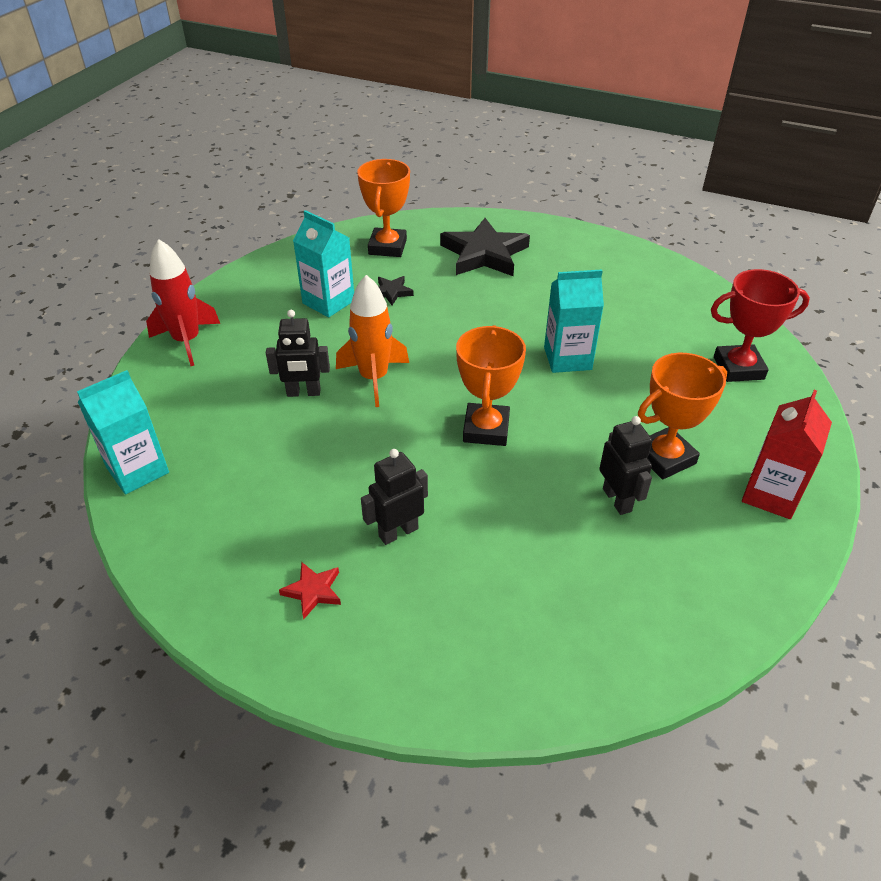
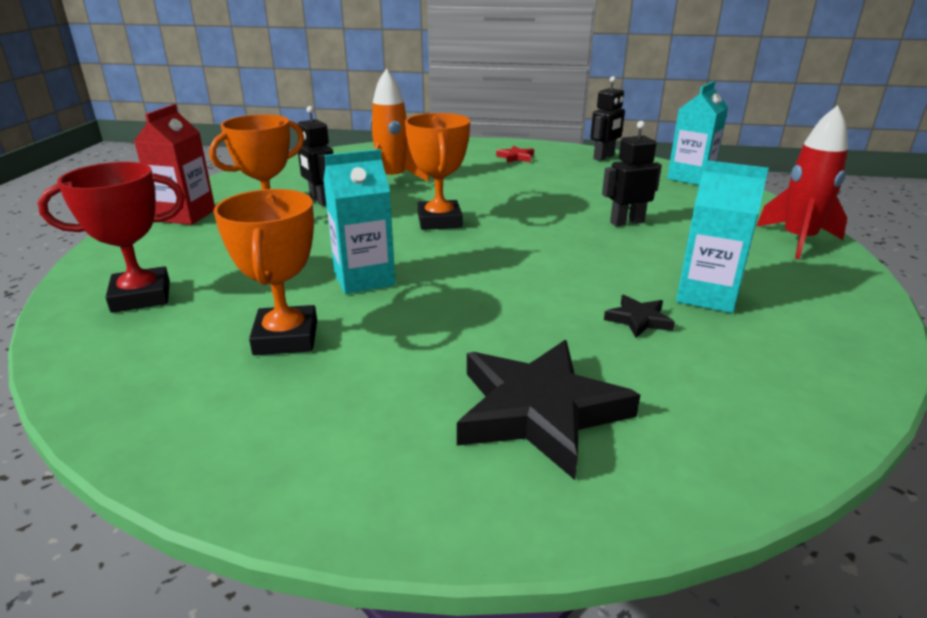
camera: 165 degrees right, 15 degrees down
orange rocket [336,275,409,407] -> orange rocket moved to [370,69,429,182]
orange trophy [357,159,410,257] -> orange trophy moved to [213,189,317,355]
black robot [361,449,428,545] -> black robot moved to [590,76,625,161]

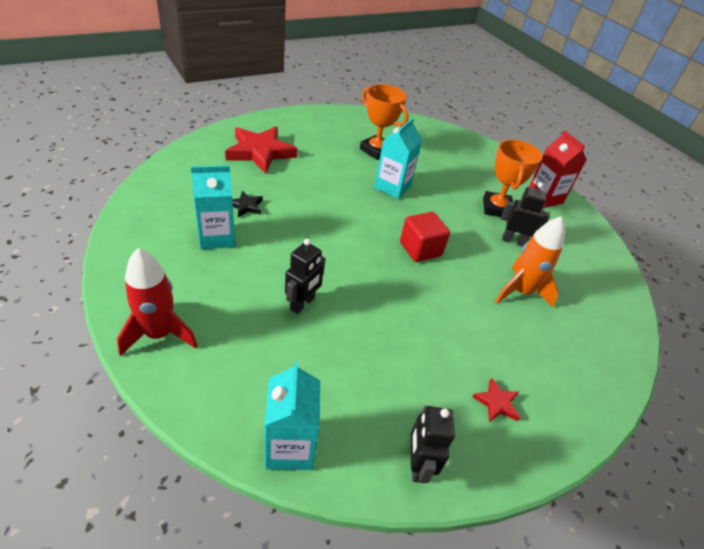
camera: 135 degrees right, 15 degrees up
red trophy [38,162,185,313] -> none
orange trophy [405,113,470,230] -> red cube [400,212,450,262]
black star [457,340,640,480] -> red star [225,127,298,174]

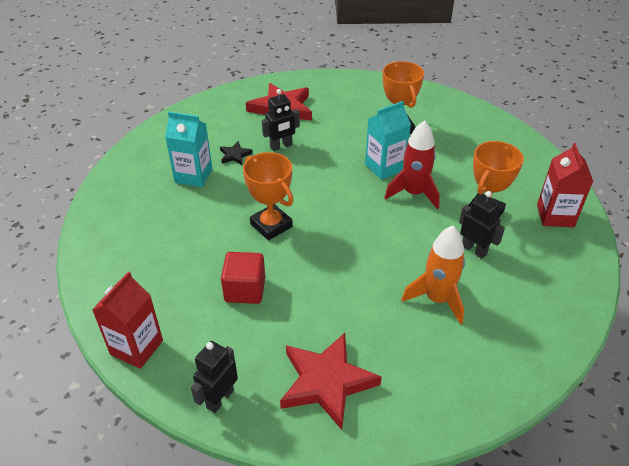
camera: 35 degrees right, 0 degrees up
red rocket [117,248,197,356] -> red rocket moved to [385,120,440,209]
turquoise carton [264,361,320,470] -> red carton [92,272,163,369]
black robot [285,239,325,314] -> black robot moved to [262,89,300,151]
red cube [400,212,450,262] -> red cube moved to [221,252,265,304]
red star [472,378,520,423] -> red star [280,333,382,430], size x2.20
none -> orange trophy [243,152,293,240]

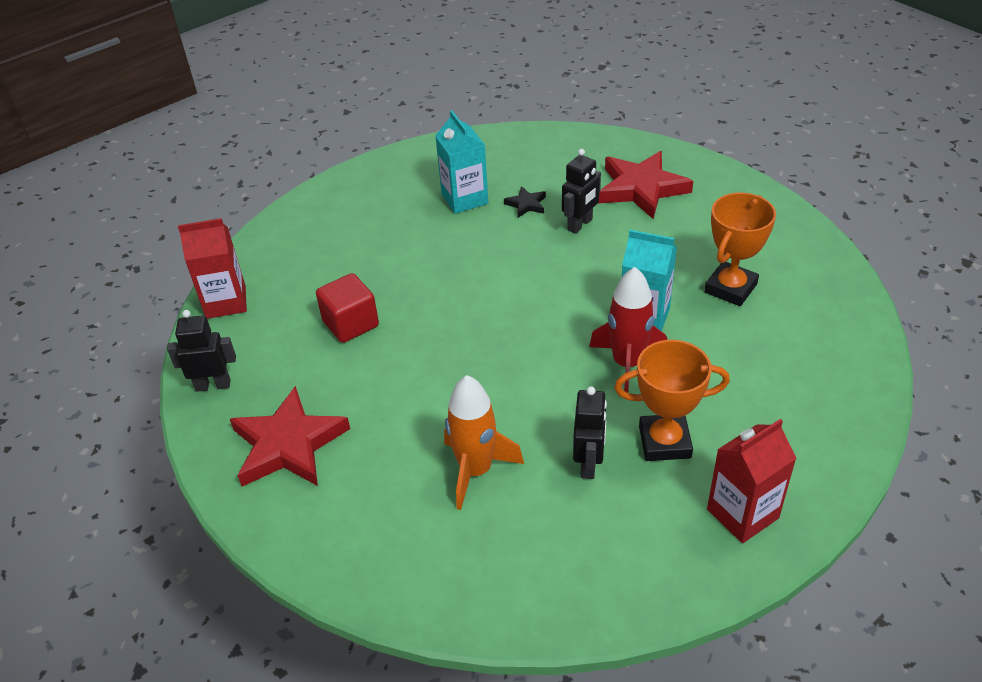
camera: 55 degrees right, 0 degrees up
orange trophy [243,152,293,240] -> none
black robot [262,89,300,151] -> black robot turned 75 degrees counterclockwise [562,149,601,234]

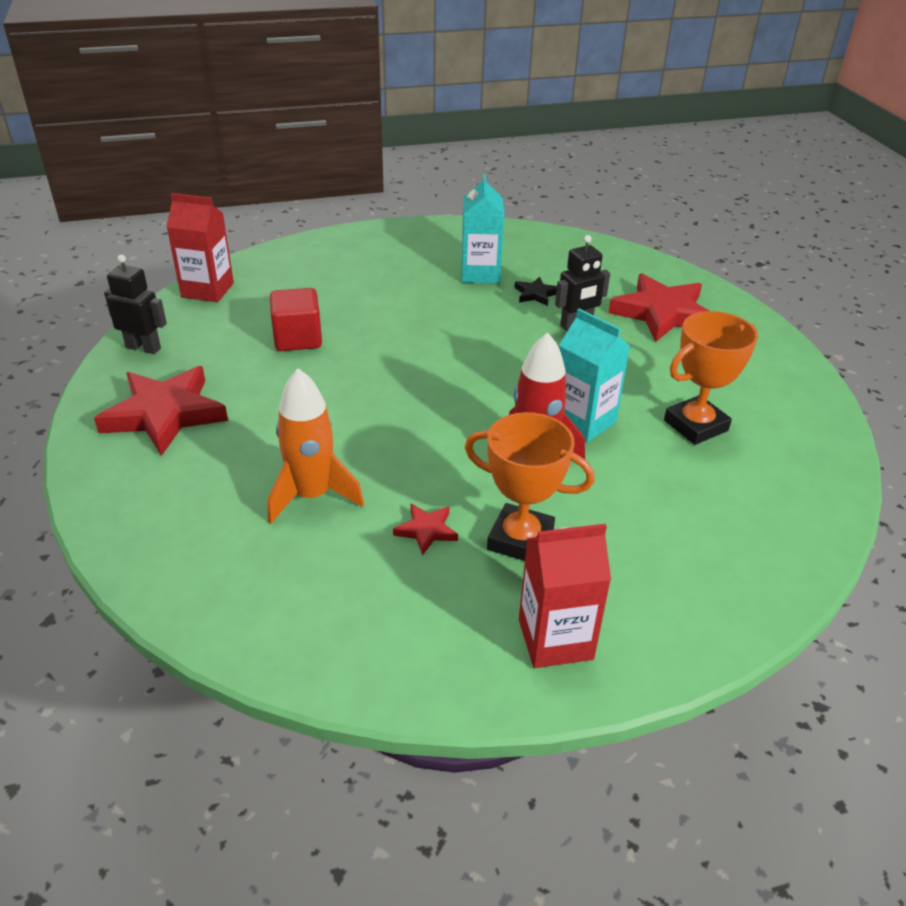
camera: 20 degrees right, 5 degrees down
black robot [573,386,607,479] -> red star [393,503,458,556]

